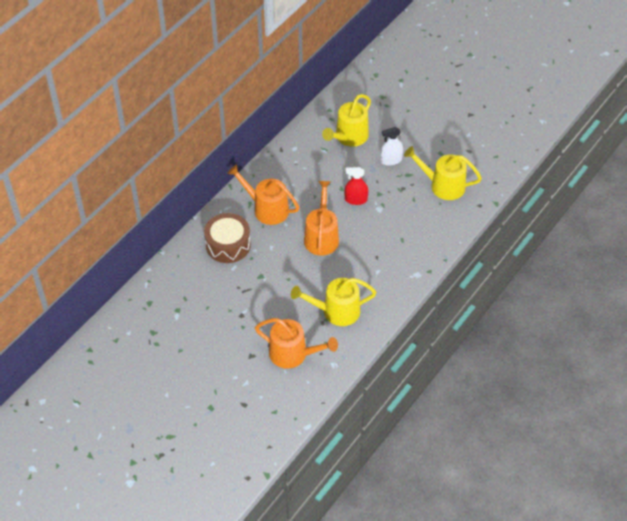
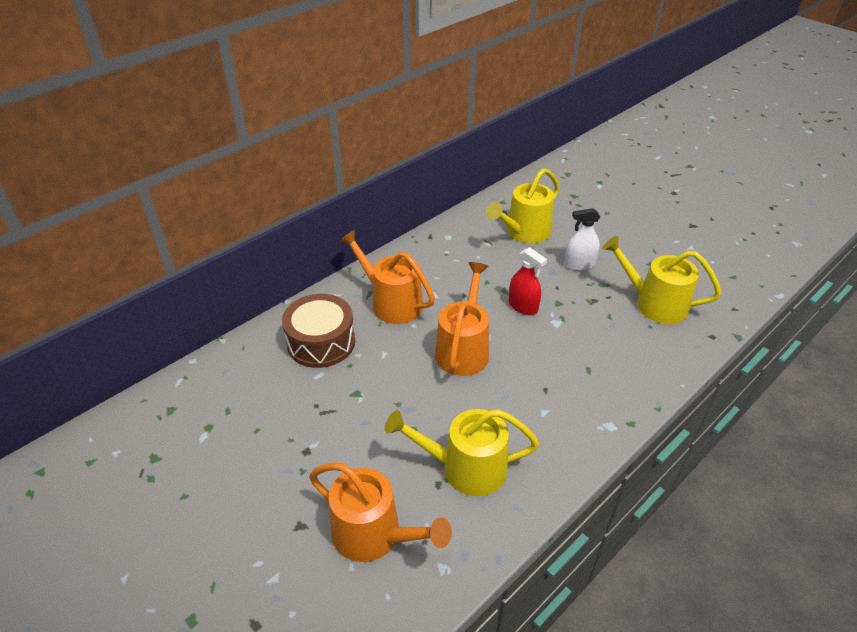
camera: 10 degrees right, 10 degrees down
red spray bottle [344,167,368,205] -> red spray bottle turned 150 degrees counterclockwise [509,247,547,315]

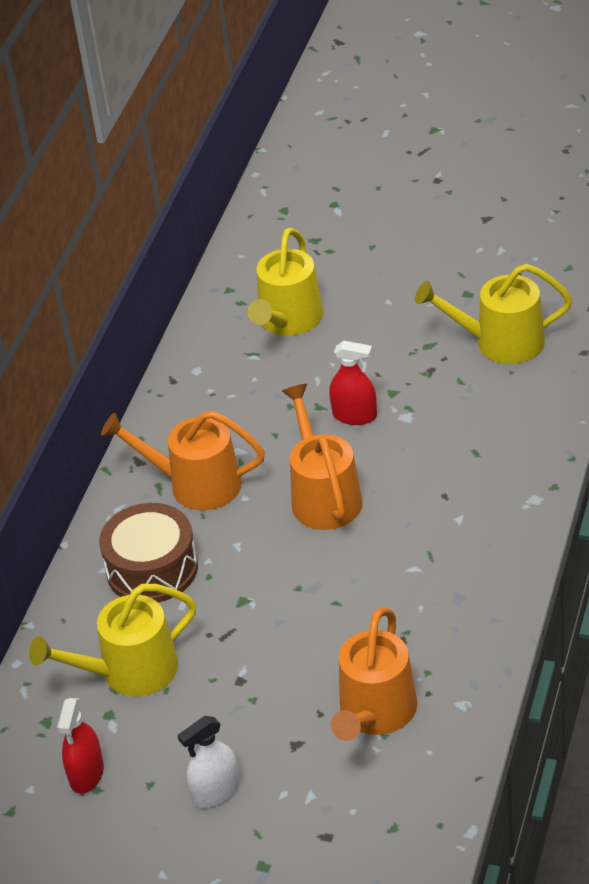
camera: 25 degrees left, 0 degrees up
orange watering can [309,462,452,562] -> orange watering can turned 105 degrees clockwise [331,607,417,741]
yellow watering can [385,409,539,496] -> yellow watering can moved to [29,584,196,696]
white spray bottle [564,208,600,271] -> white spray bottle moved to [177,716,239,808]
none -> red spray bottle [57,698,104,794]

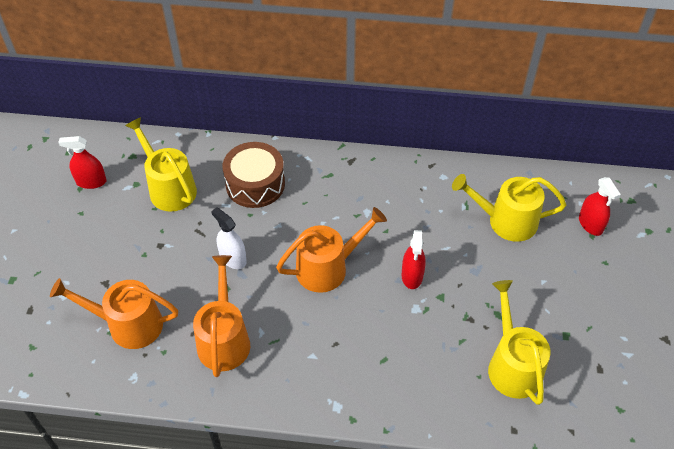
camera: 75 degrees right, 10 degrees up
orange watering can [101,411,265,511] -> orange watering can moved to [193,255,250,377]
white spray bottle [177,716,239,808] -> white spray bottle moved to [211,207,247,269]
none -> red spray bottle [579,177,621,236]

